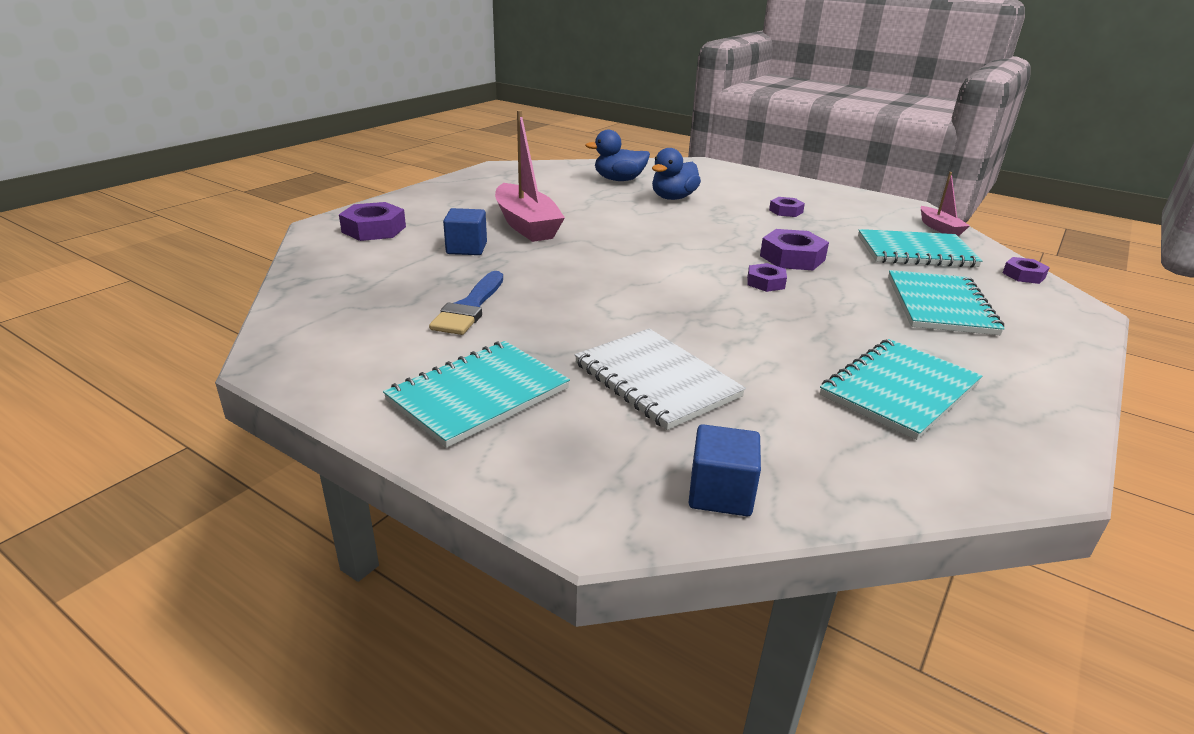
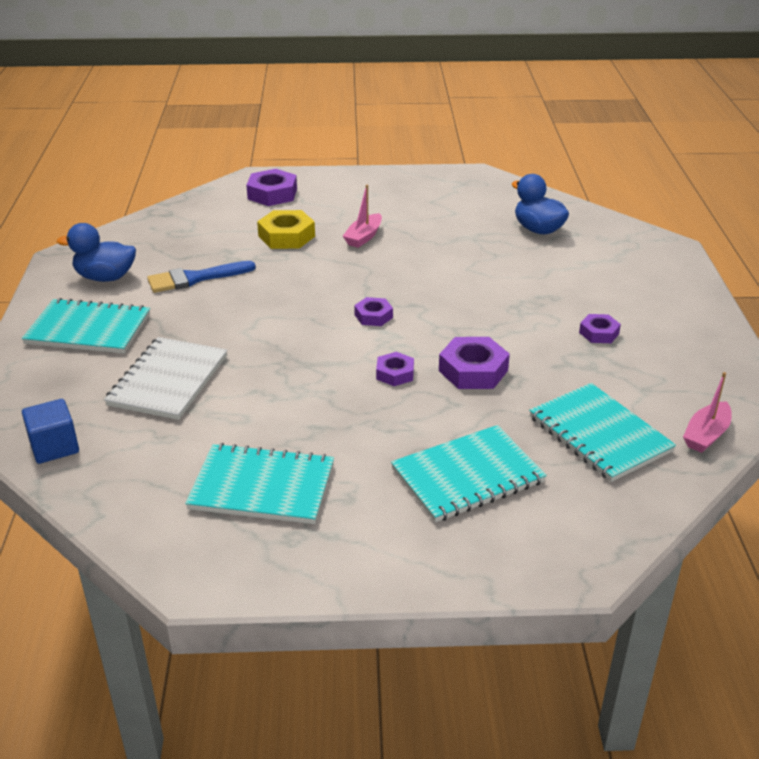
camera: 55 degrees right, 5 degrees up
blue cube [443,208,487,255] -> yellow nut [257,210,315,249]
pink boat [495,110,565,242] -> pink boat [343,185,382,248], size x0.53
blue duck [652,148,701,200] -> blue duck moved to [57,223,136,282]
purple nut [1003,257,1050,284] -> purple nut moved to [354,297,393,326]

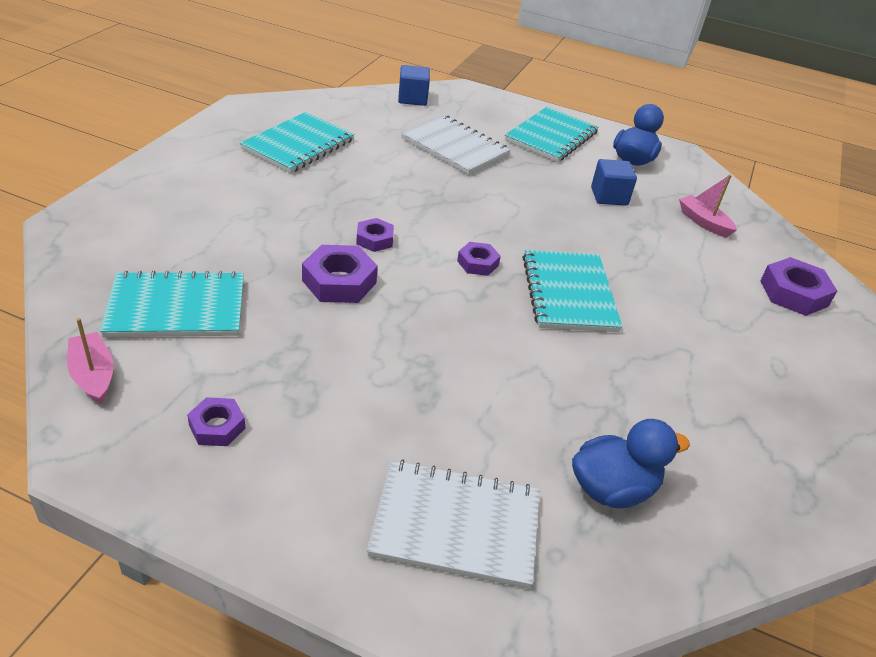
camera: 110 degrees right, 5 degrees up
blue brush [147,261,256,293] -> blue cube [591,159,637,206]
yellow nut [257,210,315,249] -> none
pink boat [343,185,382,248] -> pink boat moved to [679,174,737,238]
turquoise notebook [391,425,547,522] -> turquoise notebook moved to [522,250,622,332]
purple nut [579,314,621,343] -> purple nut moved to [187,397,245,446]
none -> white notebook [367,460,540,589]

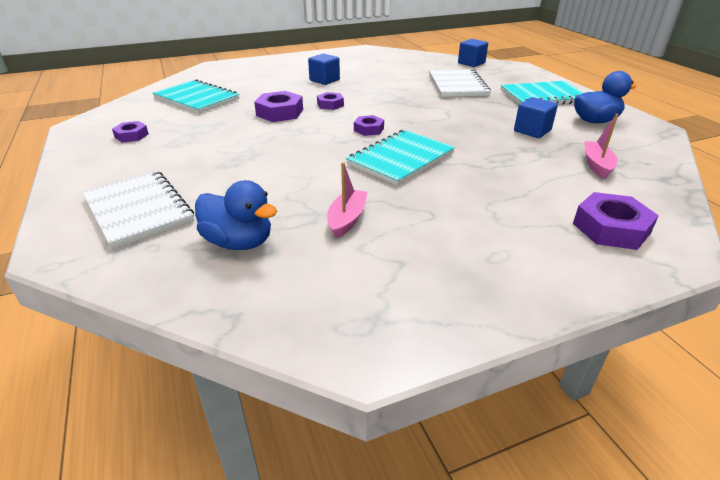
camera: 50 degrees right, 5 degrees down
pink boat [67,318,114,404] -> pink boat moved to [327,162,368,238]
turquoise notebook [240,112,355,173] -> none
none -> blue cube [308,53,340,85]

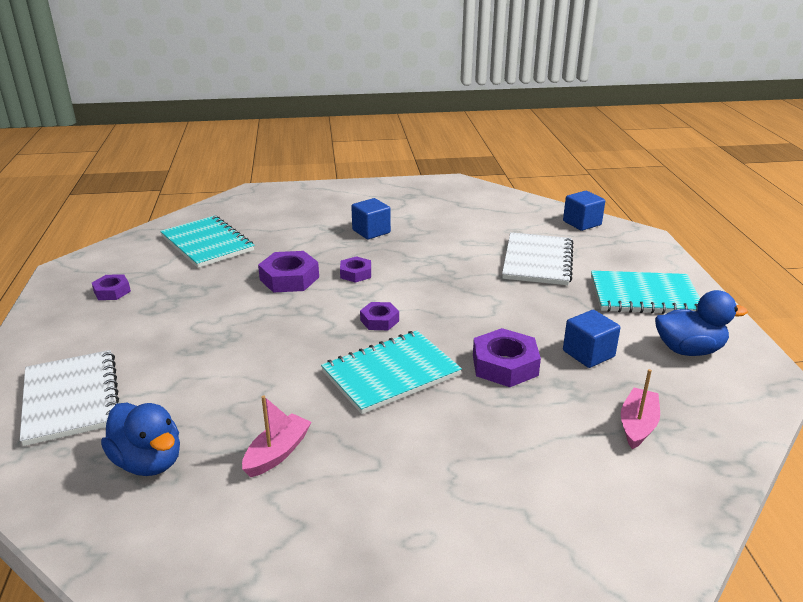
camera: 15 degrees right, 5 degrees down
purple nut [573,192,659,250] -> purple nut moved to [473,328,541,387]

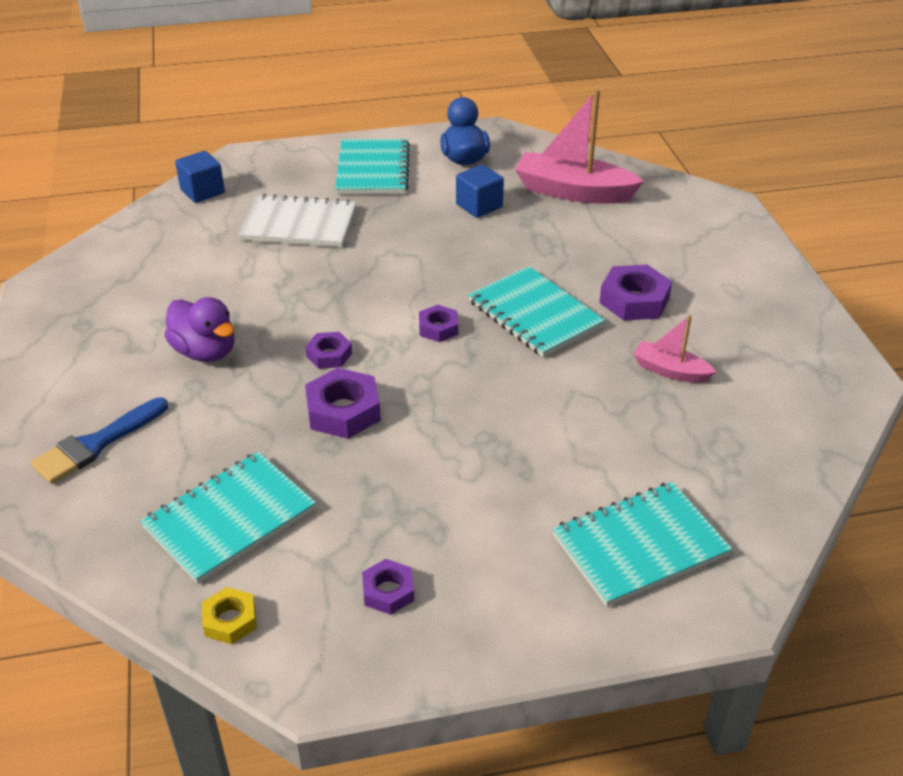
camera: 95 degrees left, 10 degrees up
white notebook [20,350,119,446] -> turquoise notebook [553,482,732,607]
blue duck [101,403,180,476] -> none
blue cube [351,198,391,239] -> purple duck [164,297,235,362]
purple nut [473,328,541,387] -> purple nut moved to [599,265,672,321]
pink boat [621,369,660,449] -> pink boat [515,89,644,204], size x1.89
none -> blue brush [30,397,168,484]
none -> yellow nut [202,587,257,645]

